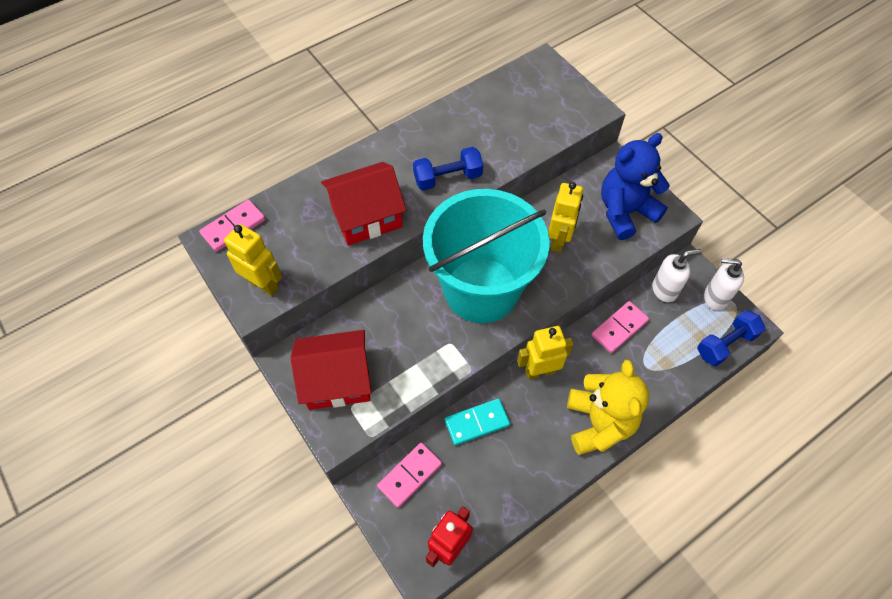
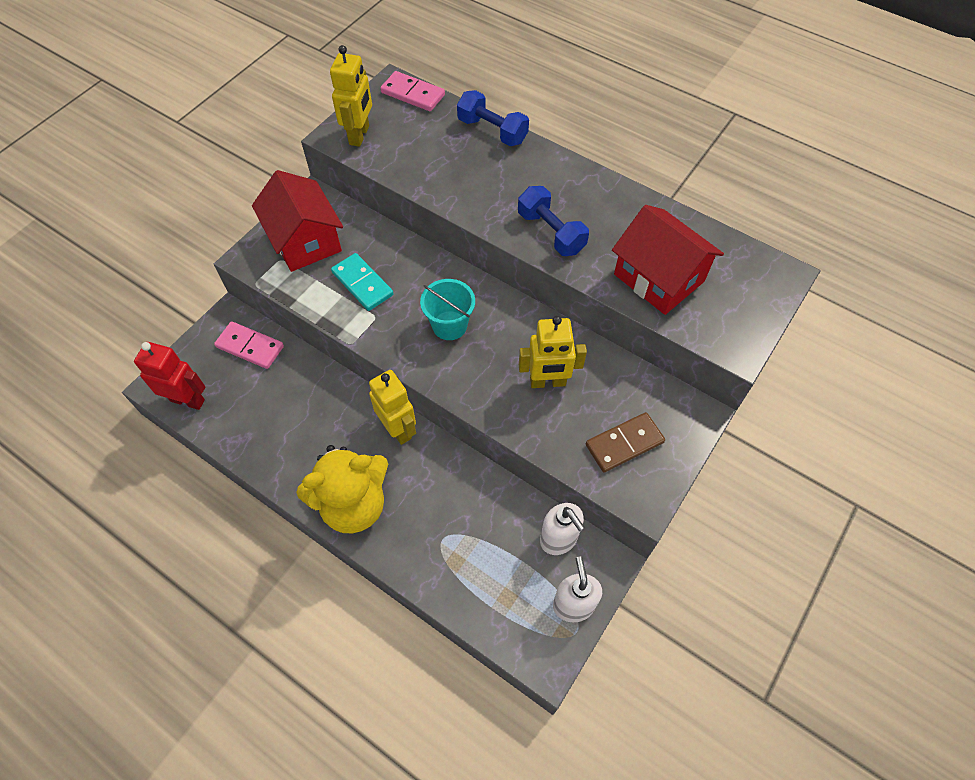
camera: 70 degrees right, 0 degrees up
red house [321,162,406,246] -> red house moved to [612,205,724,315]
turquoise bucket [423,189,550,323] -> turquoise bucket [420,279,475,340], size x0.41
turquoise domino [445,398,510,446] -> turquoise domino moved to [331,253,393,311]
pink domino [592,301,649,353] -> none
blue teddy bear [601,133,670,240] -> brown domino [586,412,665,472]
blue dumbbell [697,310,765,366] -> blue dumbbell moved to [457,90,529,146]

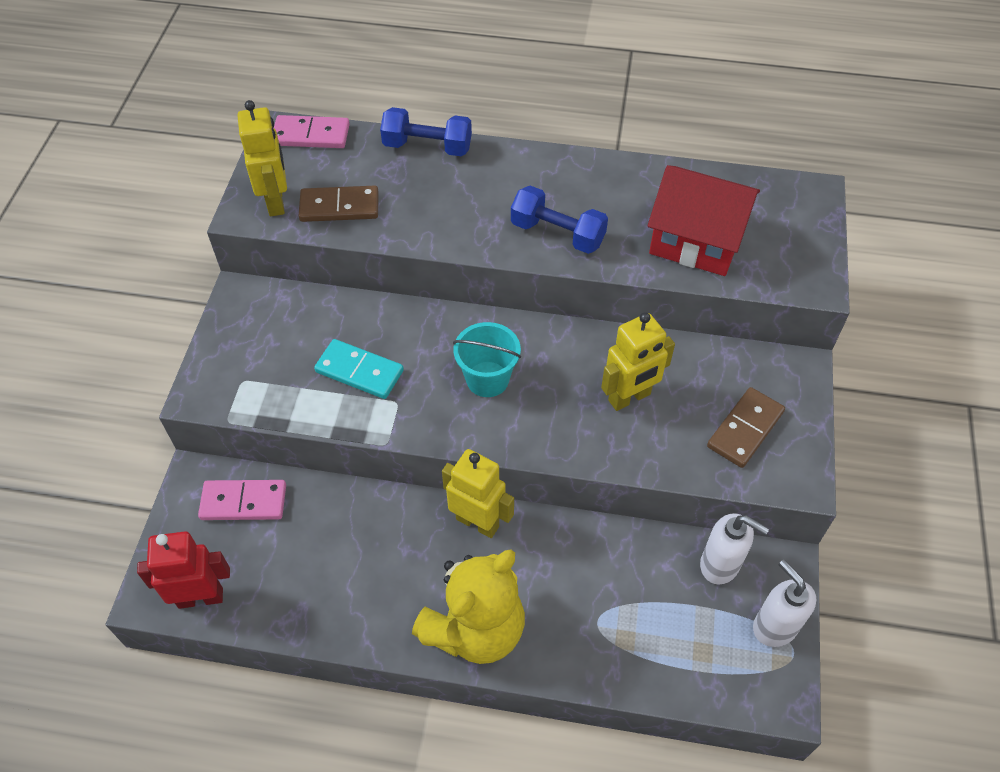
camera: 25 degrees left, 5 degrees down
red house [252,170,343,272] -> none
none -> brown domino [299,186,379,222]

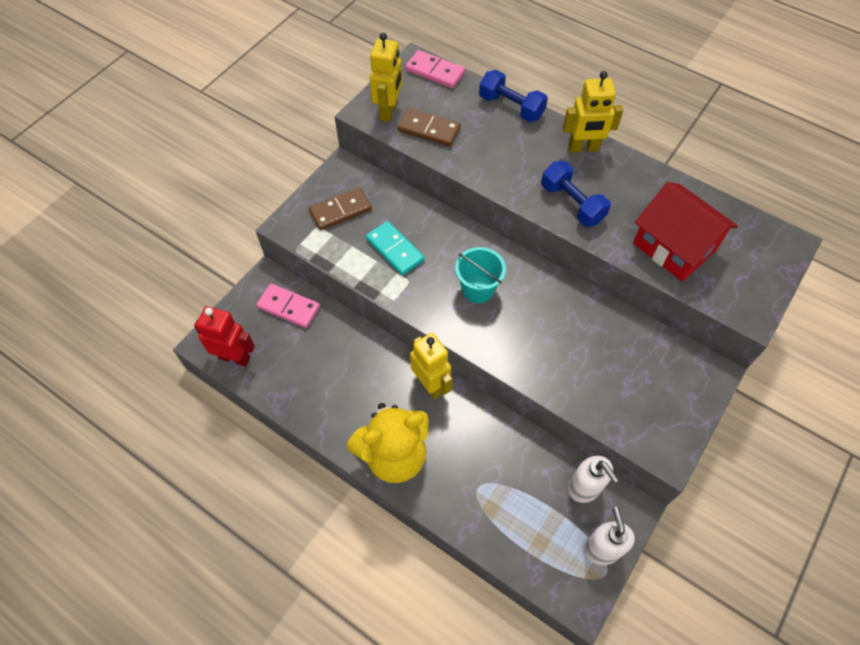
camera: 25 degrees right, 5 degrees up
yellow robot [601,312,675,411] -> yellow robot moved to [563,71,623,153]
brown domino [707,387,785,468] -> brown domino moved to [309,187,372,230]

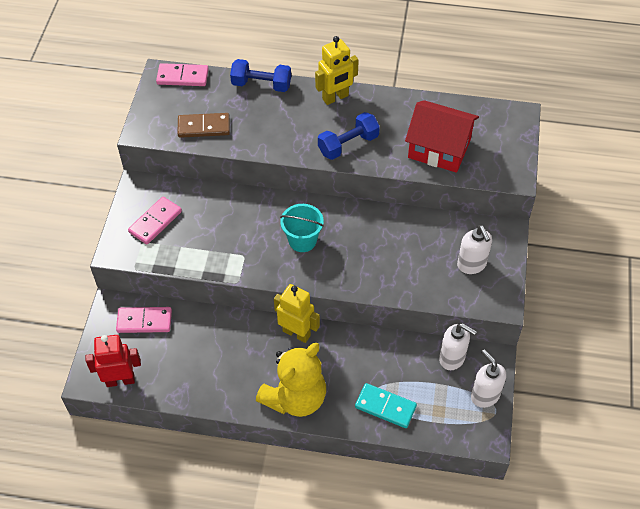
camera: 25 degrees left, 5 degrees down
brown domino [309,187,372,230] -> pink domino [128,197,182,244]
turquoise domino [366,221,424,275] -> turquoise domino moved to [355,383,417,428]
yellow robot [370,33,402,122] -> none
blue dumbbell [541,161,611,227] -> blue dumbbell turned 60 degrees counterclockwise [318,112,380,160]
none -> white soap dispenser [457,225,492,274]

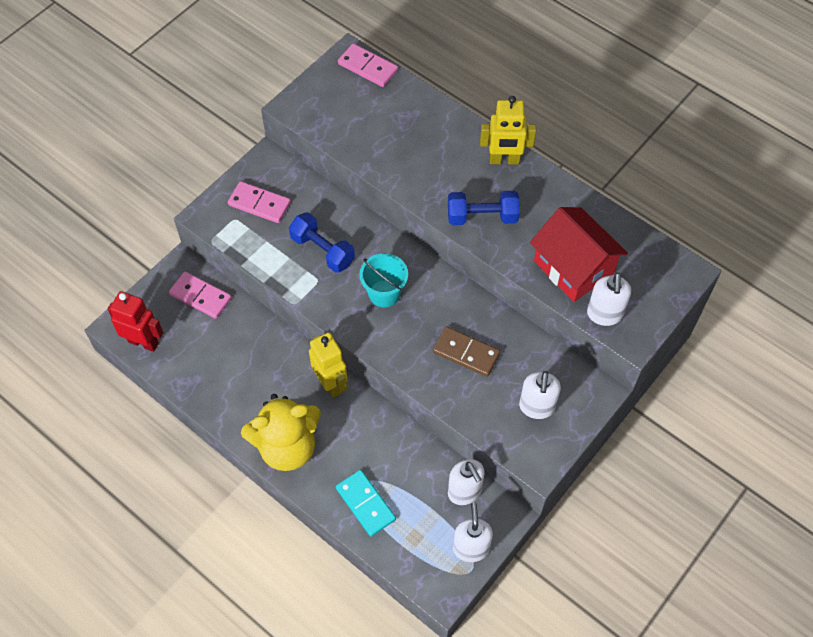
camera: 30 degrees right, 5 degrees up
pink domino [128,197,182,244] -> pink domino turned 45 degrees clockwise [228,181,291,223]
brown domino [177,113,230,138] -> brown domino moved to [433,326,500,377]
blue dumbbell [230,59,291,92] -> blue dumbbell moved to [289,212,355,273]
none -> white soap dispenser [587,272,631,326]

